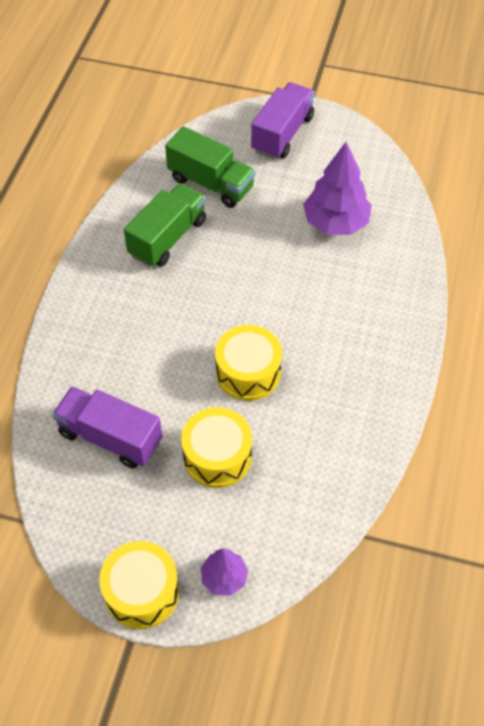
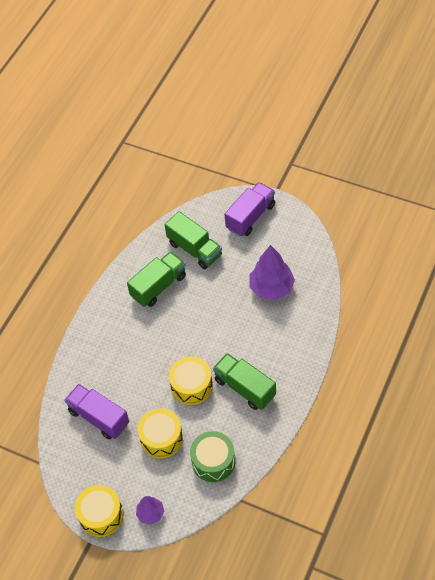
camera: 15 degrees right, 0 degrees up
none -> green drum [190,431,235,482]
none -> green truck [213,353,276,410]

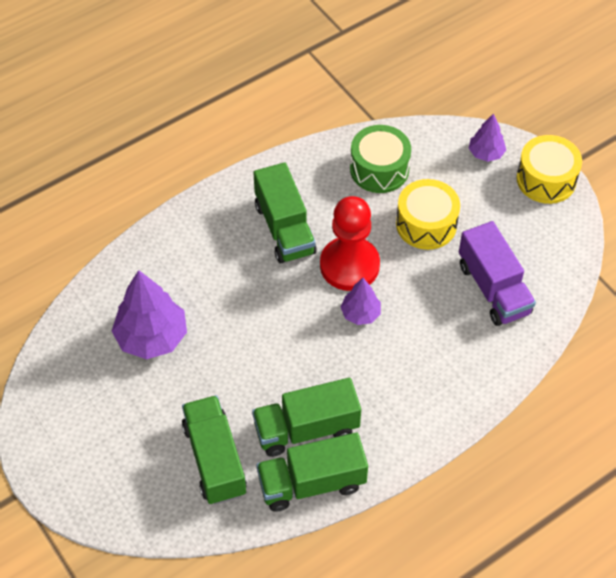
camera: 155 degrees left, 0 degrees up
yellow drum [169,356,213,405] -> red pawn [320,196,380,291]
purple truck [224,182,275,237] -> none
none -> green truck [256,433,368,512]
none -> purple tree [341,278,381,325]

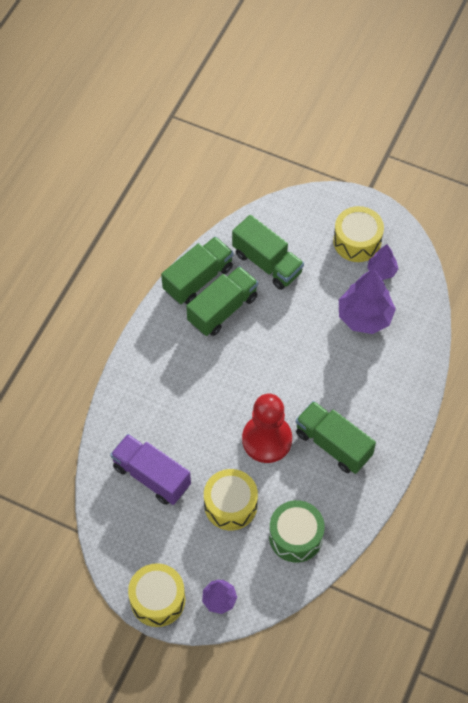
camera: 150 degrees right, 5 degrees up
purple tree [341,278,381,325] -> purple tree moved to [367,244,398,280]
none -> yellow drum [333,206,384,262]

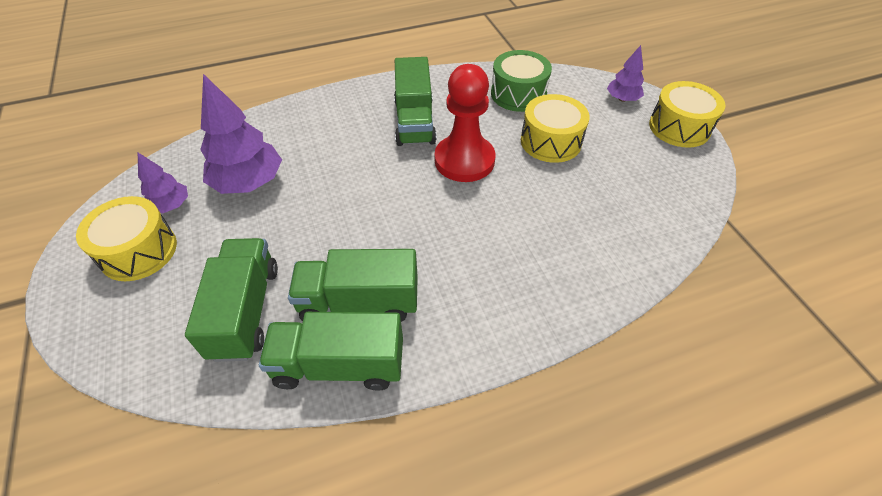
camera: 135 degrees left, 10 degrees down
purple truck [110,434,191,505] -> none

